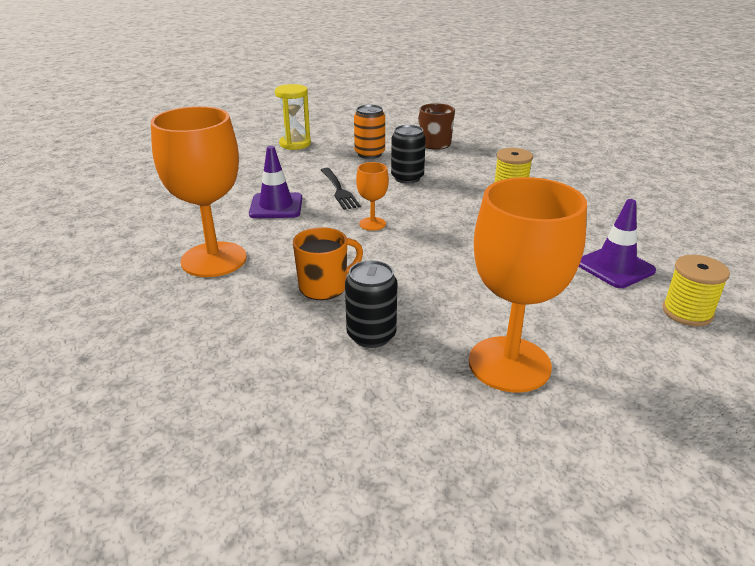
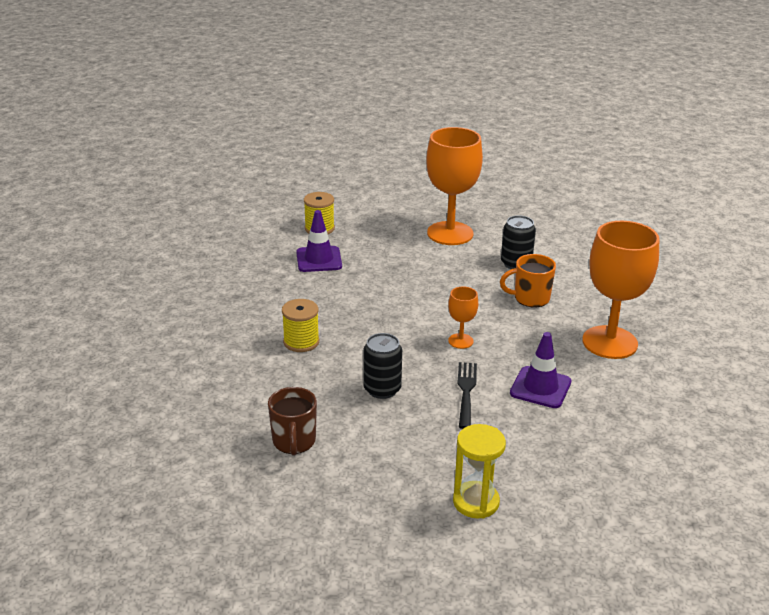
camera: 155 degrees left, 0 degrees up
orange can [354,105,385,159] -> none

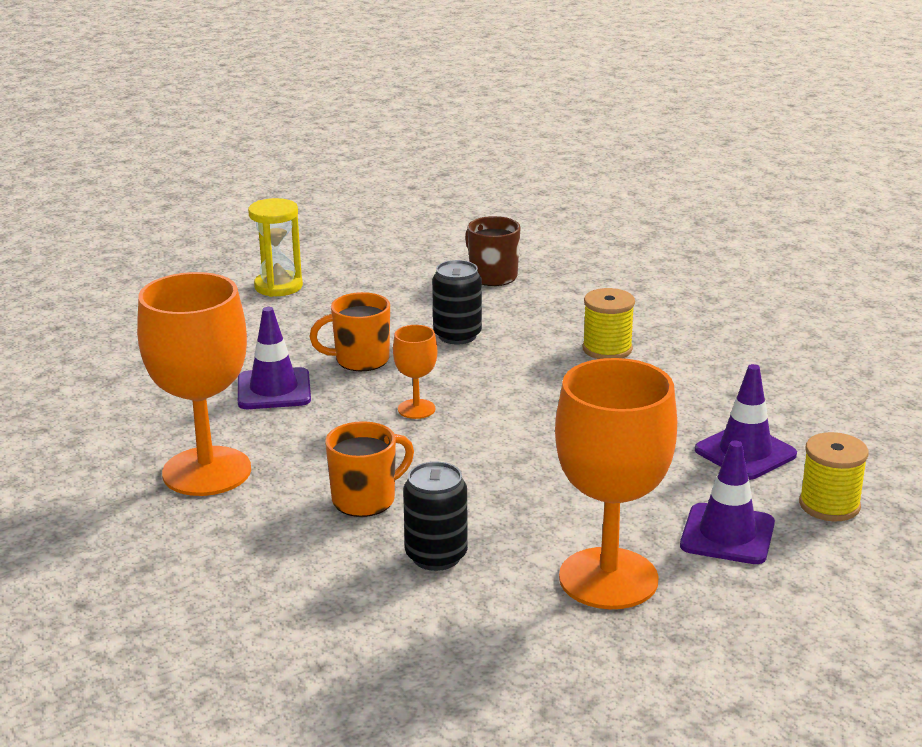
camera: 150 degrees right, 5 degrees down
black fork [457,362,477,429] -> orange mug [309,292,390,371]
none -> purple traffic cone [680,440,775,564]

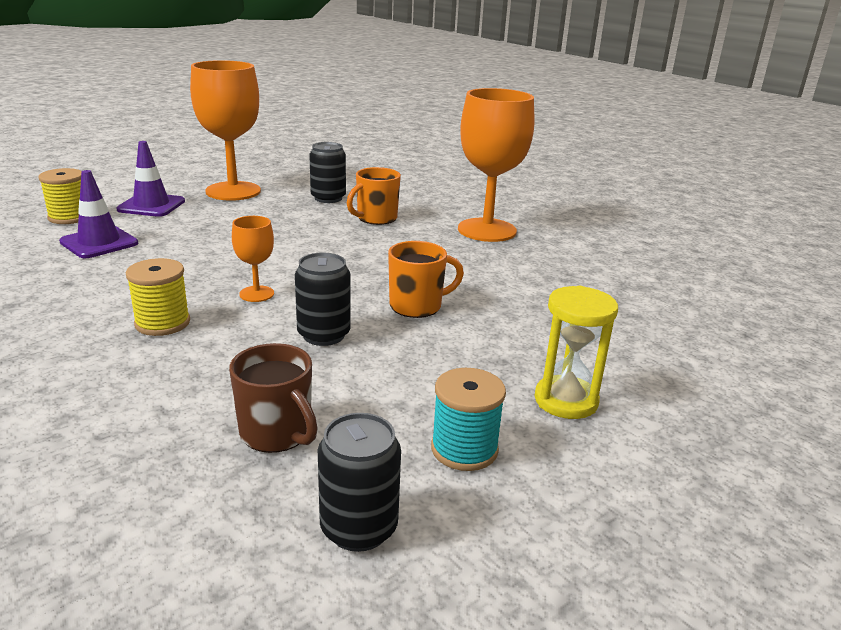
camera: 170 degrees right, 0 degrees up
purple traffic cone [238,307,311,409] -> none
orange goblet [393,325,437,419] -> orange goblet moved to [232,216,274,302]
none -> black can [318,413,401,552]
none -> turquoise spool [431,368,506,471]

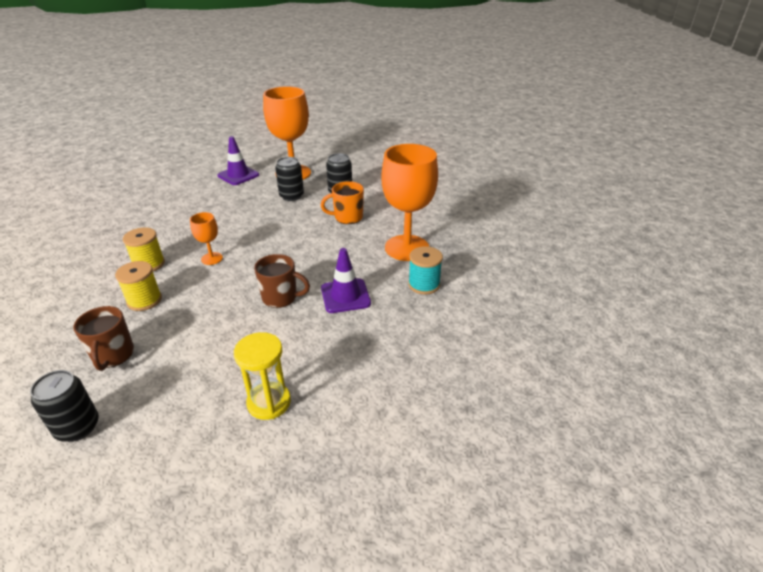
camera: 35 degrees right, 10 degrees up
yellow spool [39,168,82,224] -> yellow spool moved to [115,261,162,311]
purple traffic cone [59,170,138,258] -> purple traffic cone moved to [321,248,371,313]
black can [295,252,351,346] -> black can moved to [275,157,304,201]
orange mug [388,241,464,318] -> brown mug [254,254,310,308]
turquoise spool [431,368,506,471] -> turquoise spool moved to [408,246,443,295]

